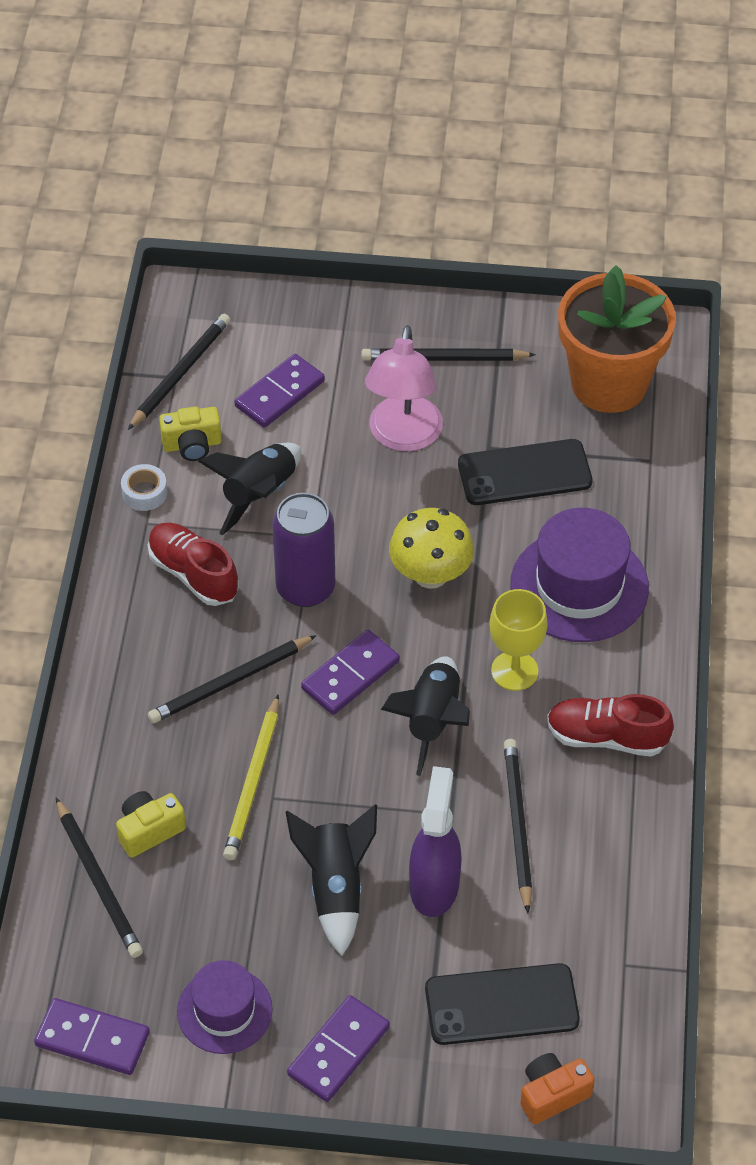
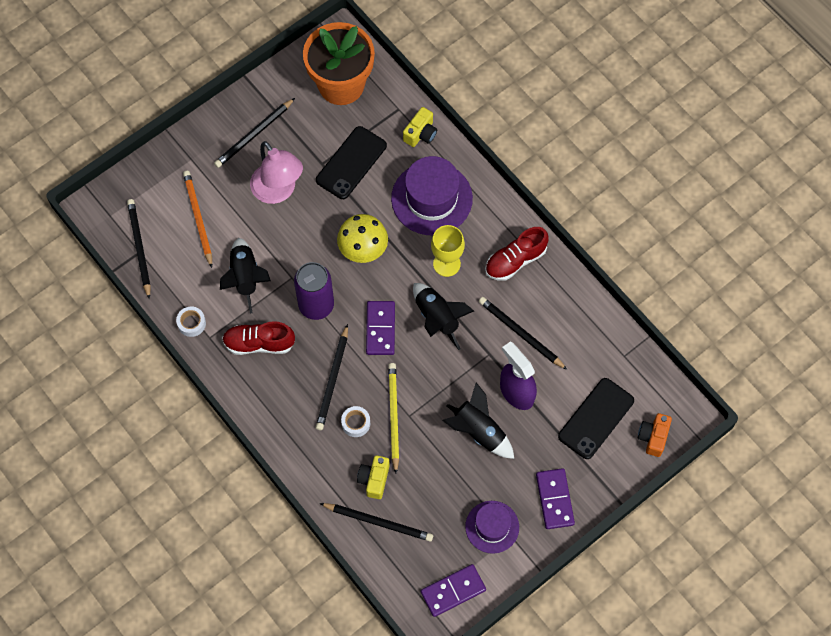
camera: 45 degrees left, 15 degrees up
yellow camera [159,406,222,461] -> yellow camera moved to [403,107,437,147]
yellow pencil [223,694,279,860] -> yellow pencil turned 150 degrees counterclockwise [388,363,399,473]
purple domino [234,354,325,428] -> orange pencil [183,171,212,268]
none -> white tape [341,406,370,437]

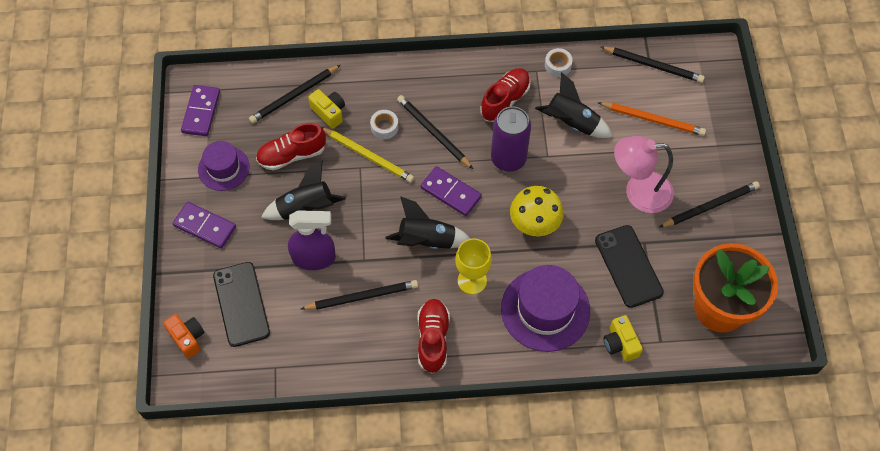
camera: 125 degrees right, 5 degrees down
black pencil [214,98,295,168] -> black pencil turned 75 degrees clockwise [659,181,760,228]
none -> red shoe [256,123,326,170]

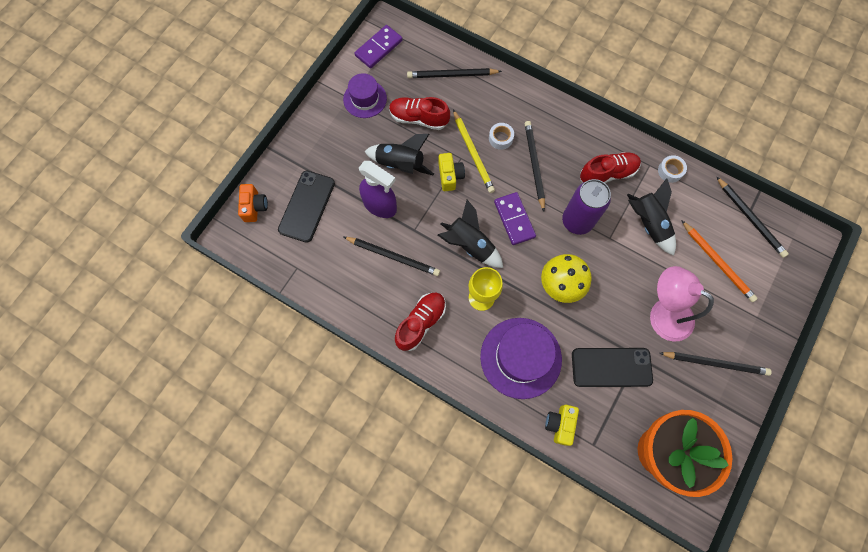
camera: 35 degrees right, 10 degrees up
purple domino [173,202,236,249] -> none
yellow camera [308,89,345,129] -> yellow camera moved to [439,153,465,191]
black phone [595,225,664,308] -> black phone turned 75 degrees clockwise [572,348,653,387]

